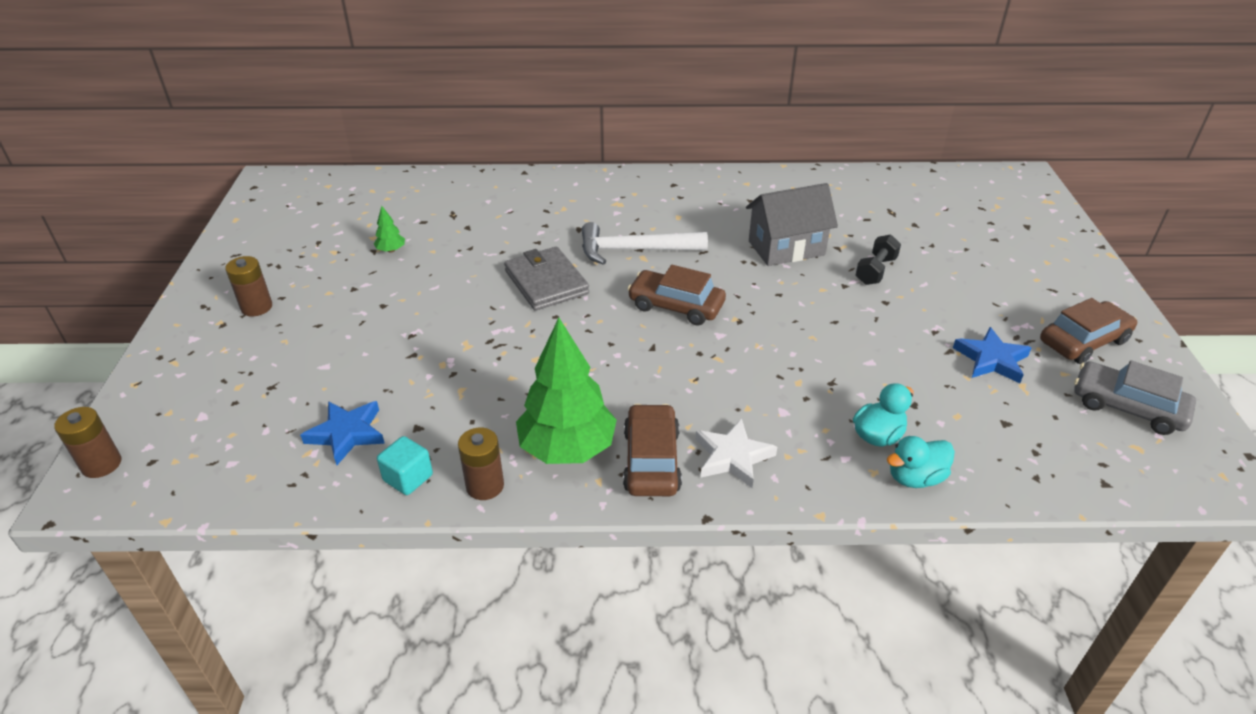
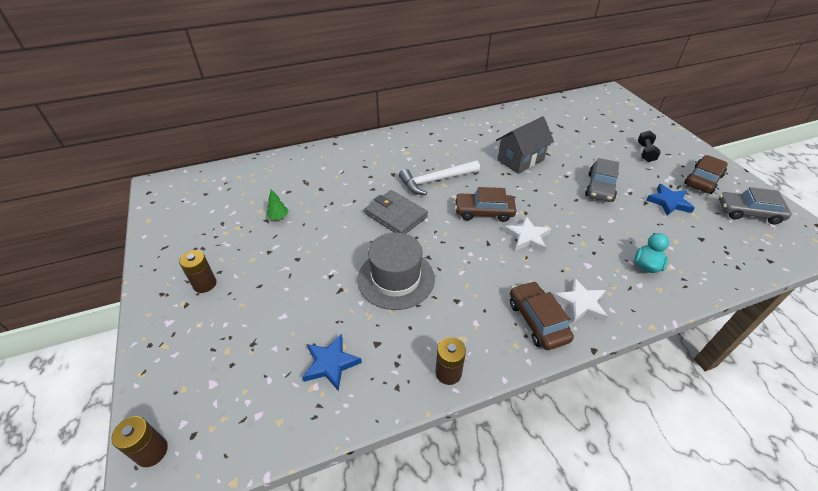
camera: 20 degrees left, 5 degrees up
turquoise cube [377,436,433,495] -> none
green tree [516,318,617,464] -> none
black dumbbell [855,234,901,285] -> black dumbbell moved to [638,130,661,162]
turquoise duck [887,436,955,488] -> none
none -> grey hat [357,232,435,310]
none -> white star [504,216,551,252]
none -> grey car [585,158,619,202]

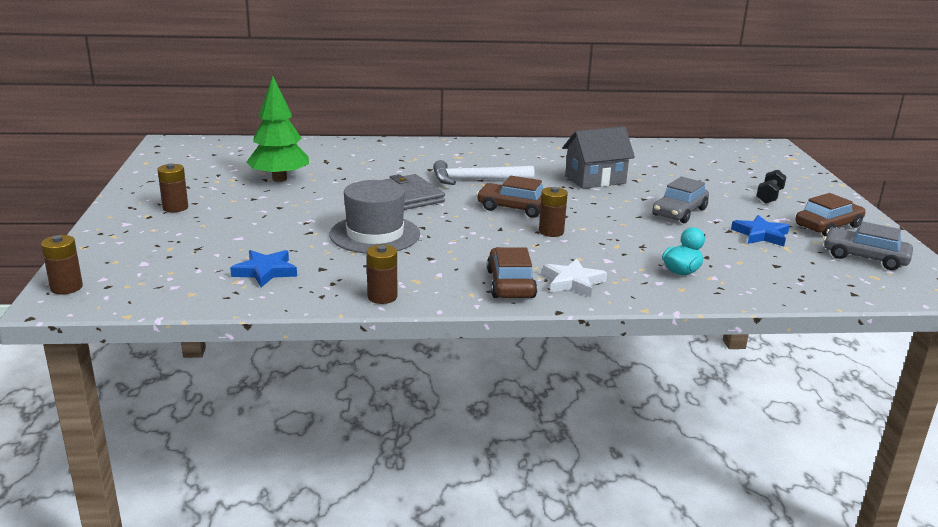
camera: 15 degrees right, 20 degrees down
green tree [267,189,289,220] -> green tree [246,76,309,182], size x2.47
white star [504,216,551,252] -> brown battery [539,187,568,237]

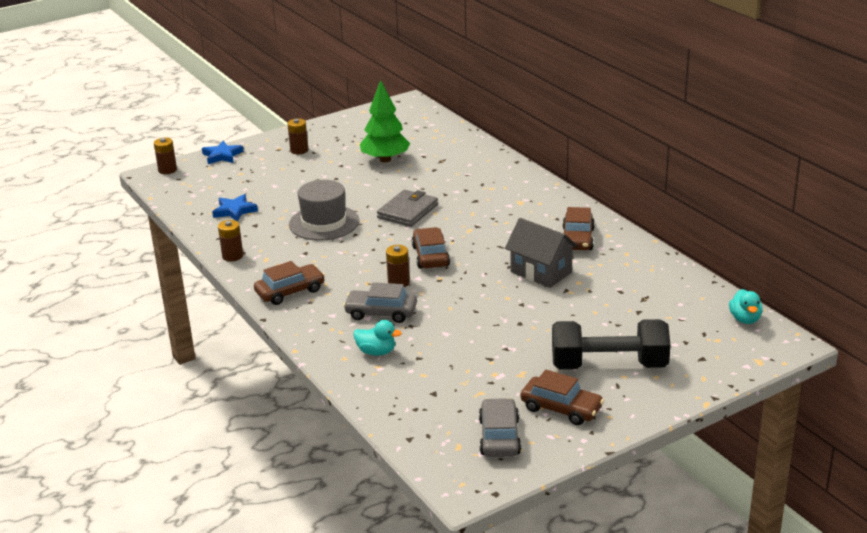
camera: 65 degrees right, 5 degrees up
white hammer [433,160,534,185] -> none
white star [543,259,607,297] -> none
grey car [652,176,709,223] -> grey car moved to [343,282,417,323]
blue star [731,215,790,246] -> blue star moved to [202,141,244,164]
black dumbbell [756,170,787,203] -> black dumbbell [552,319,670,369], size x2.17
none -> brown car [562,207,595,250]
none -> turquoise duck [729,289,762,324]

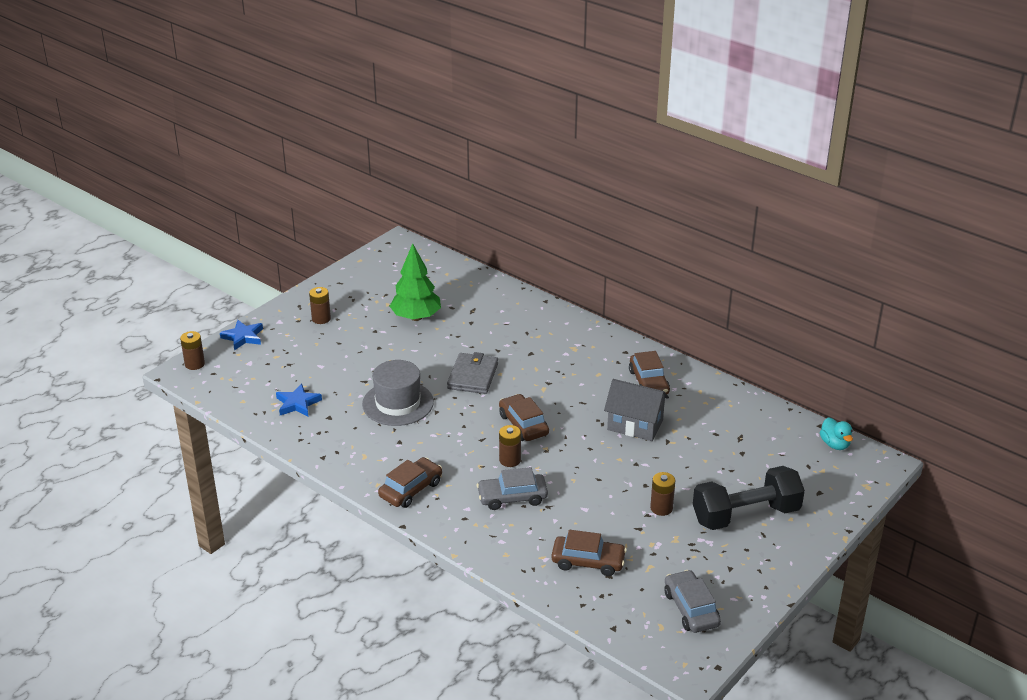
camera: 20 degrees left, 5 degrees up
brown battery [218,220,243,261] -> brown battery moved to [650,472,675,516]
turquoise duck [353,320,402,356] -> none
brown car [520,370,604,425] -> brown car moved to [551,530,627,576]

